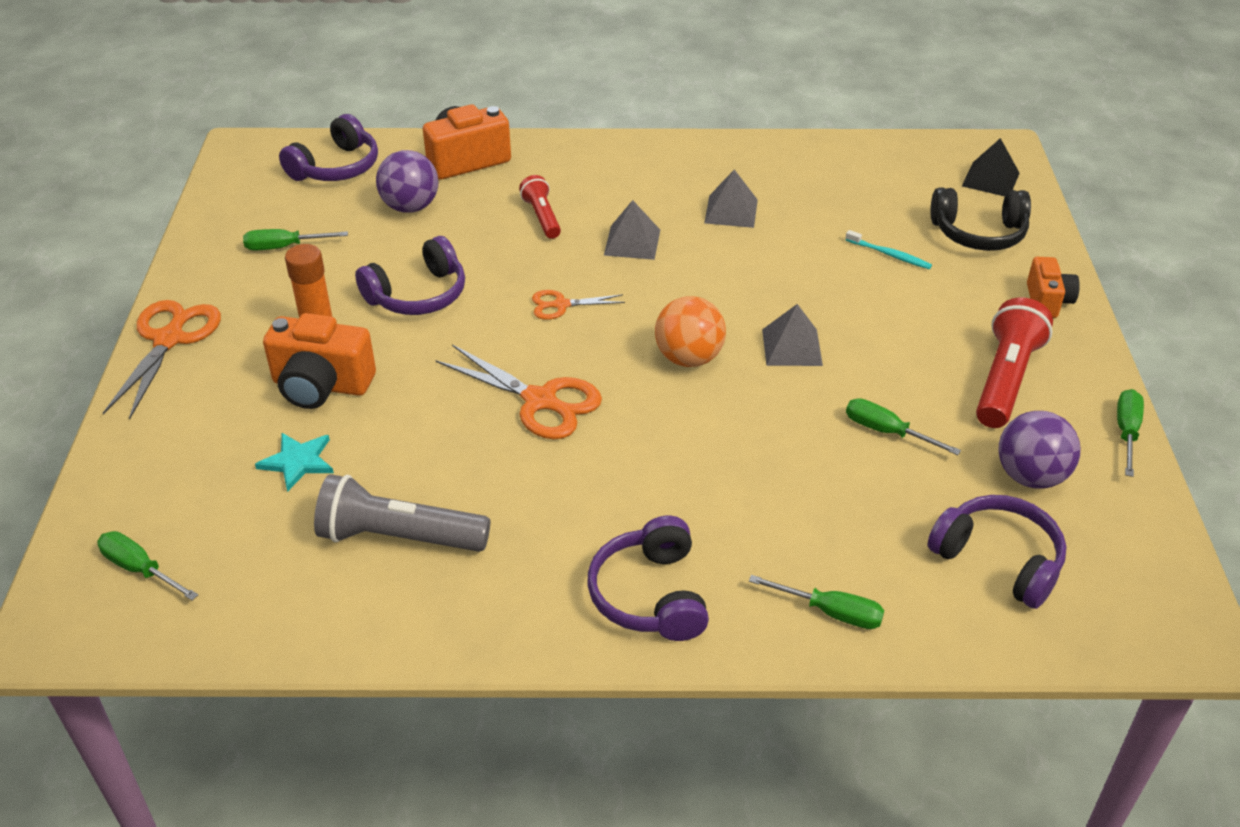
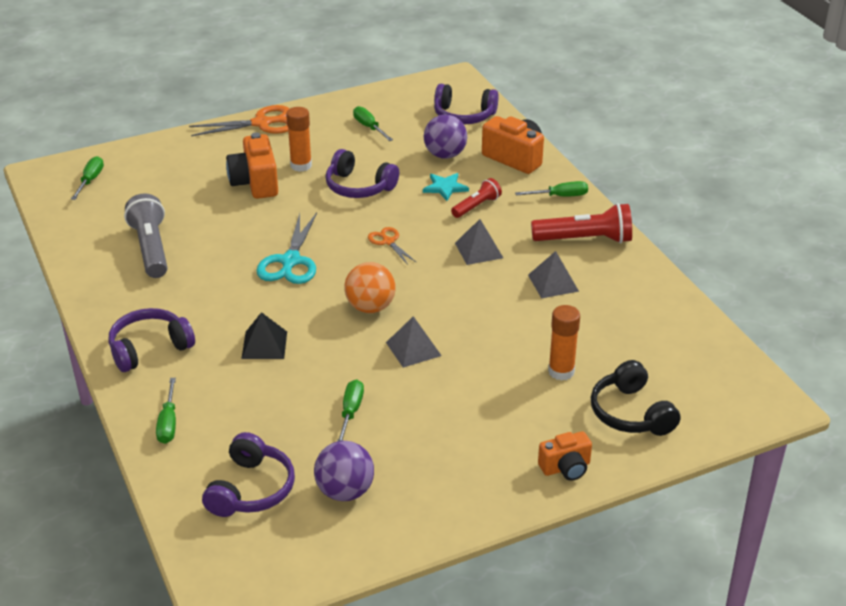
camera: 65 degrees right, 5 degrees down
turquoise star [255,433,334,492] -> turquoise star moved to [423,173,469,201]
orange scissors [436,344,602,439] -> turquoise scissors [256,213,317,284]
turquoise toothbrush [845,230,932,269] -> orange glue stick [548,305,580,381]
black pyramid [962,138,1020,196] -> black pyramid moved to [242,312,287,359]
red flashlight [976,297,1053,428] -> red flashlight moved to [531,203,632,243]
green screwdriver [1117,389,1144,477] -> green screwdriver moved to [515,181,588,197]

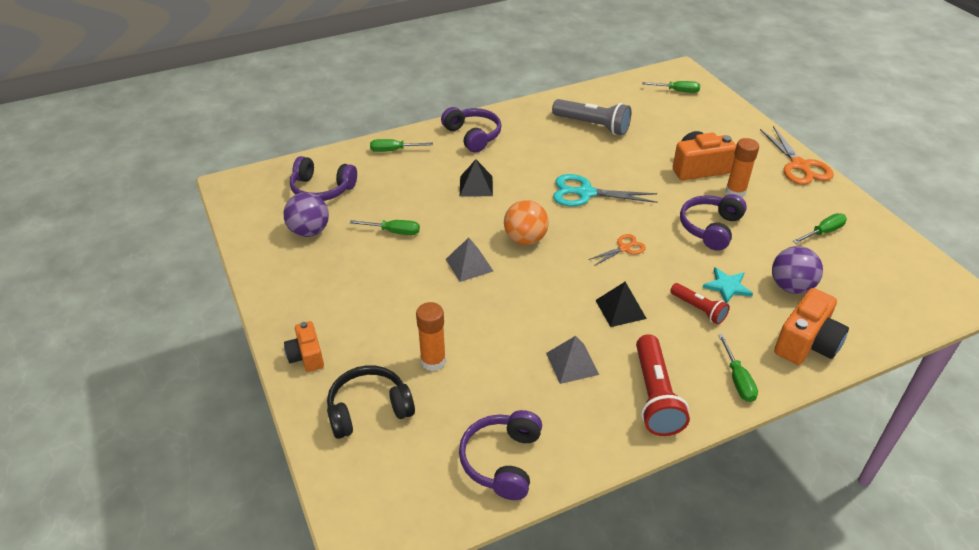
camera: 90 degrees right, 5 degrees up
grey flashlight [124,193,167,278] -> grey flashlight turned 45 degrees clockwise [552,99,631,135]
purple headphones [434,84,499,124] -> purple headphones moved to [459,410,542,500]
grey pyramid [455,219,503,265] -> black pyramid [595,282,647,327]

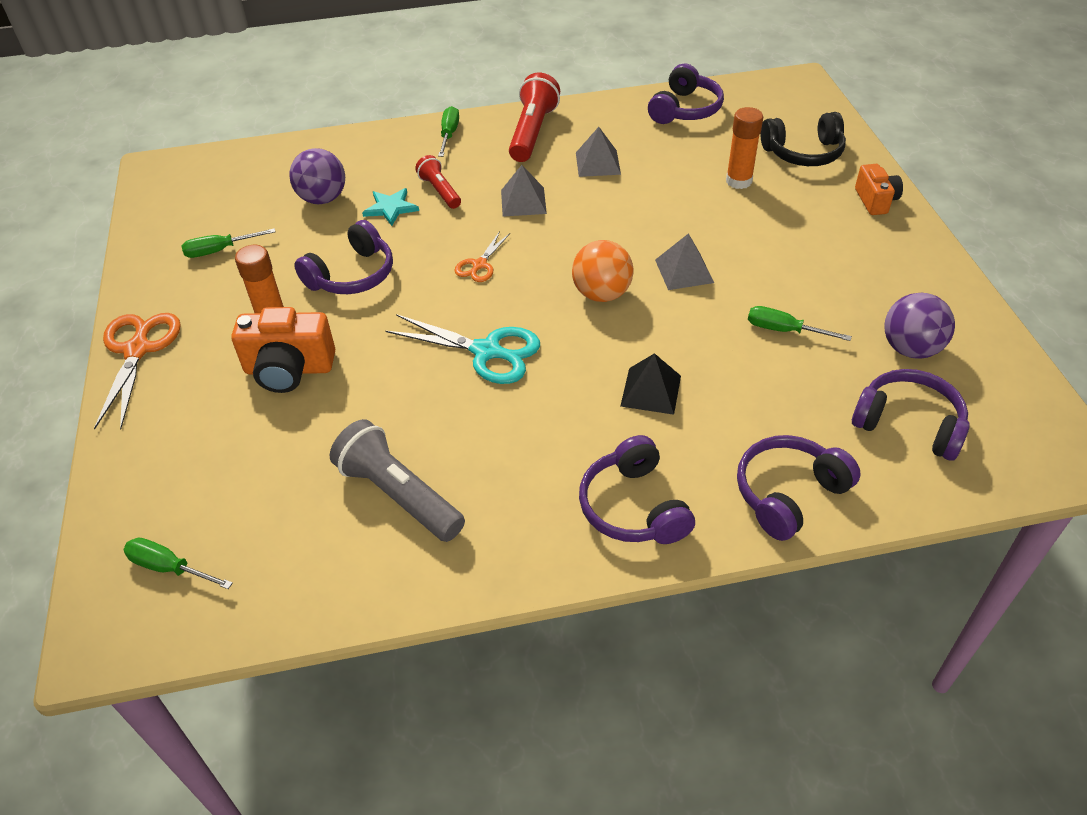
camera: 165 degrees left, 5 degrees up
green screwdriver [370,139,433,152] -> purple headphones [737,435,861,541]
orange scissors [588,234,646,266] -> orange scissors turned 45 degrees counterclockwise [455,231,510,282]
black pyramid [595,282,647,327] -> grey pyramid [501,165,547,217]
orange camera [774,288,849,365] -> none

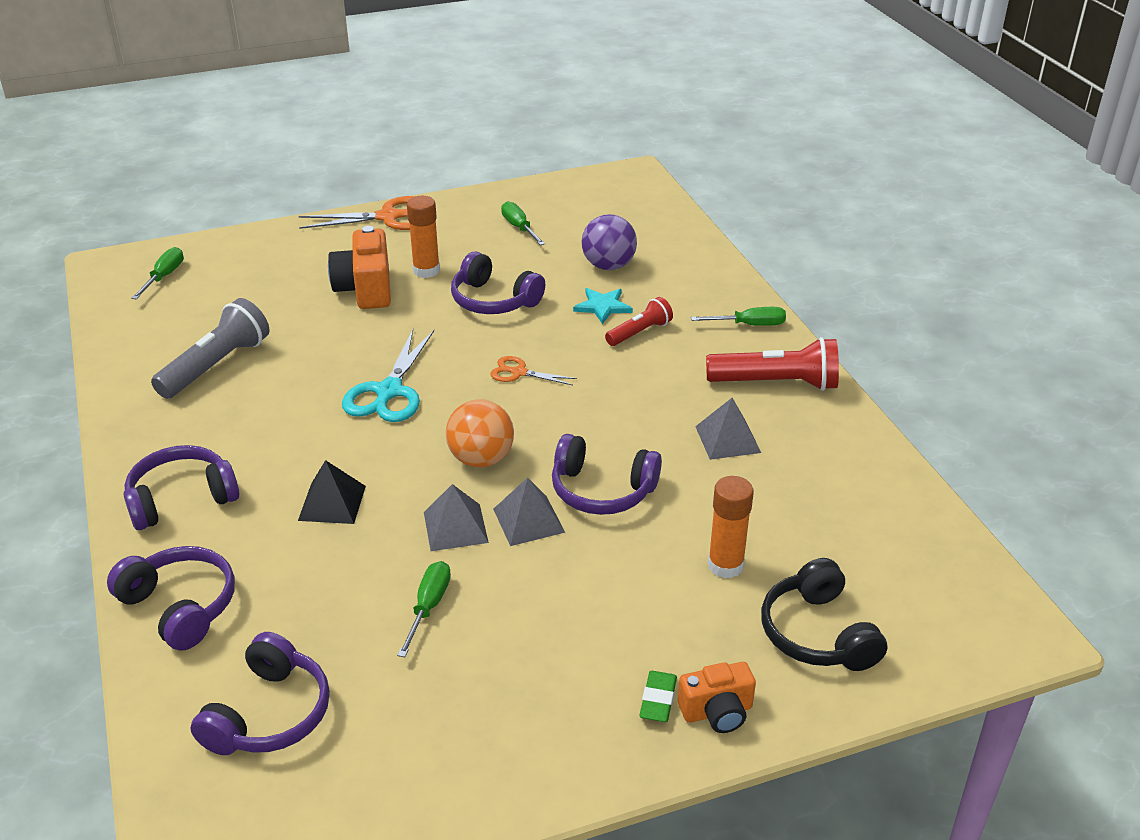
camera: 80 degrees right, 10 degrees down
grey pyramid [501,165,547,217] -> grey pyramid moved to [424,484,489,551]
purple headphones [648,63,724,124] -> purple headphones moved to [552,434,662,515]
purple ball [884,293,955,359] -> none
none -> green eraser [639,671,677,722]

